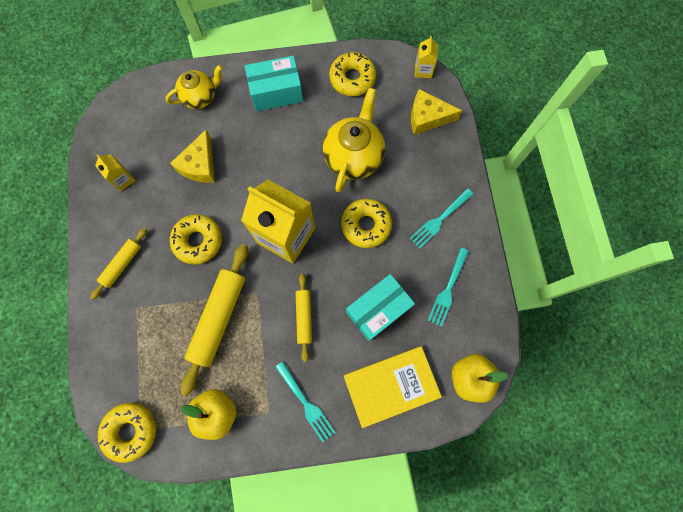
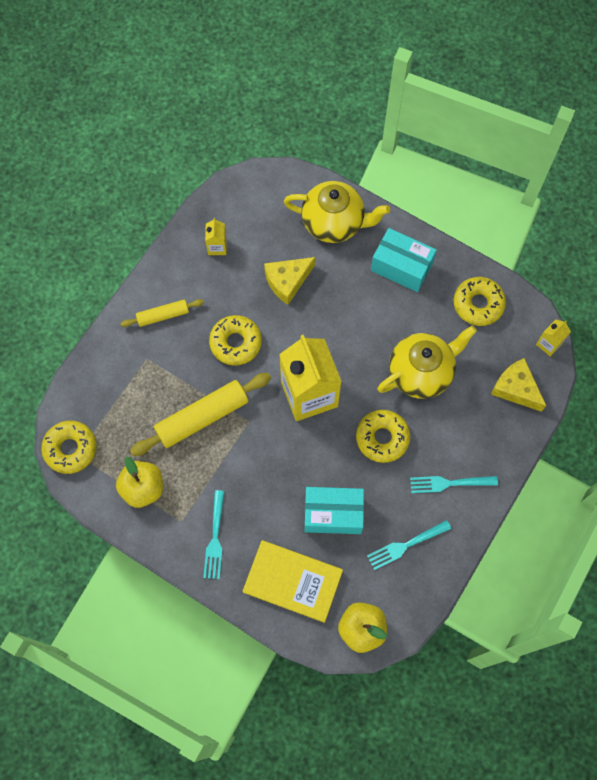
camera: 40 degrees right, 5 degrees down
yellow teapot [166,65,223,109] -> yellow teapot [284,181,390,243], size x1.55
yellow rolling pin [296,274,312,362] -> none

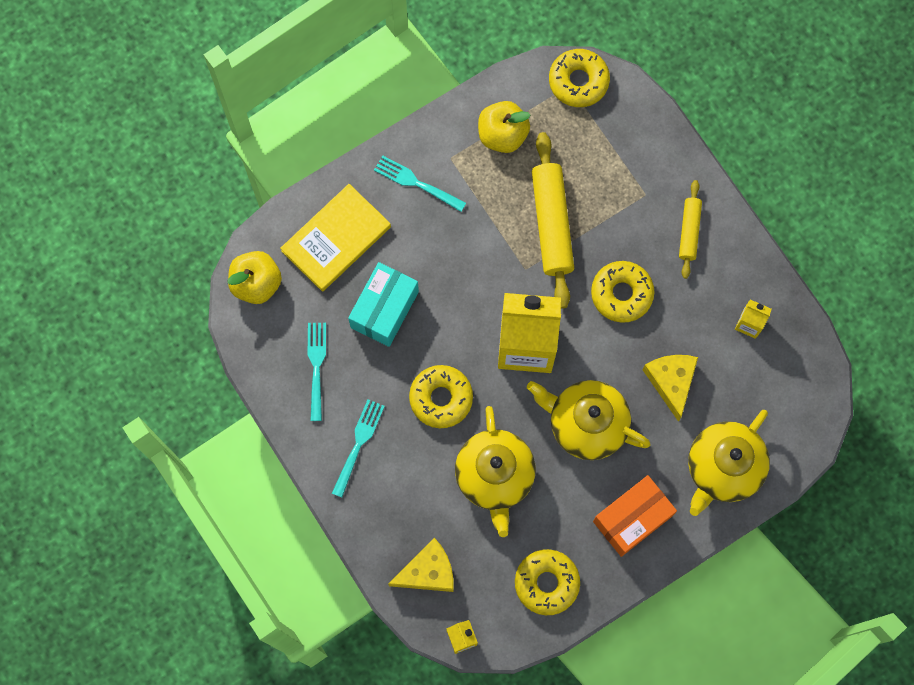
camera: 115 degrees right, 5 degrees up
turquoise box [371,228,437,292] -> orange box [593,475,677,557]
none -> yellow teapot [527,380,651,460]

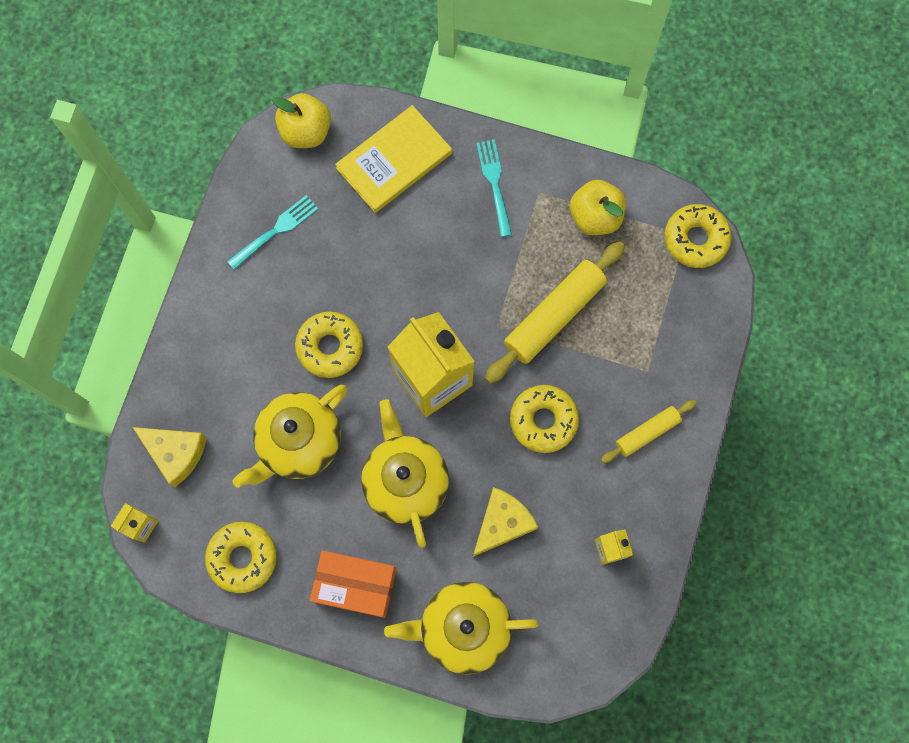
camera: 50 degrees right, 0 degrees up
yellow book [280,184,391,292] -> yellow book turned 45 degrees counterclockwise [335,105,452,213]
turquoise fork [332,399,385,497] -> none
turquoise box [348,262,419,347] -> none

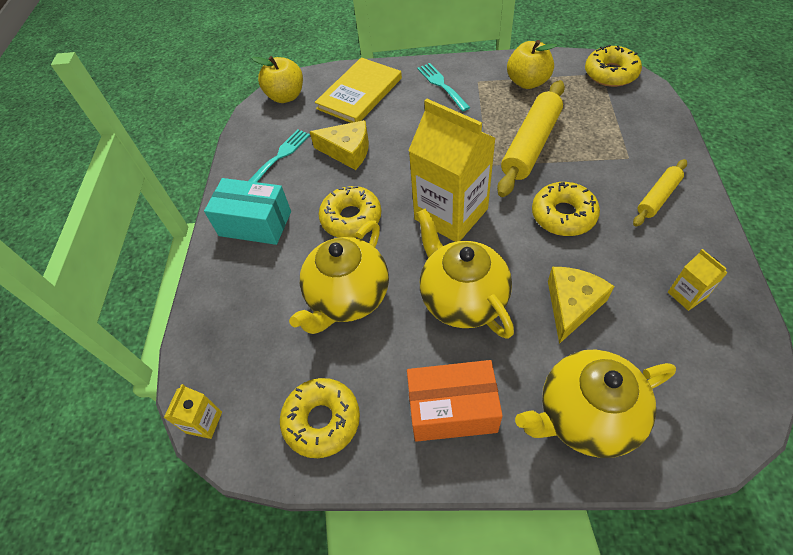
camera: 10 degrees left, 20 degrees down
yellow cheese [133,427,207,487] -> yellow cheese moved to [310,120,369,170]
none -> turquoise box [204,178,291,245]

